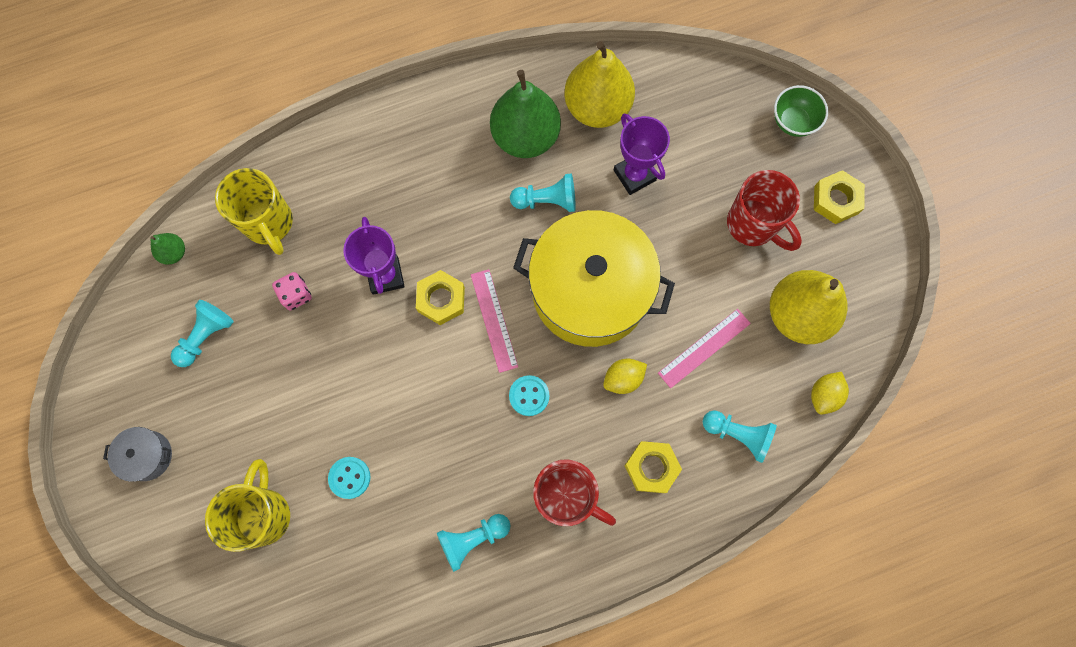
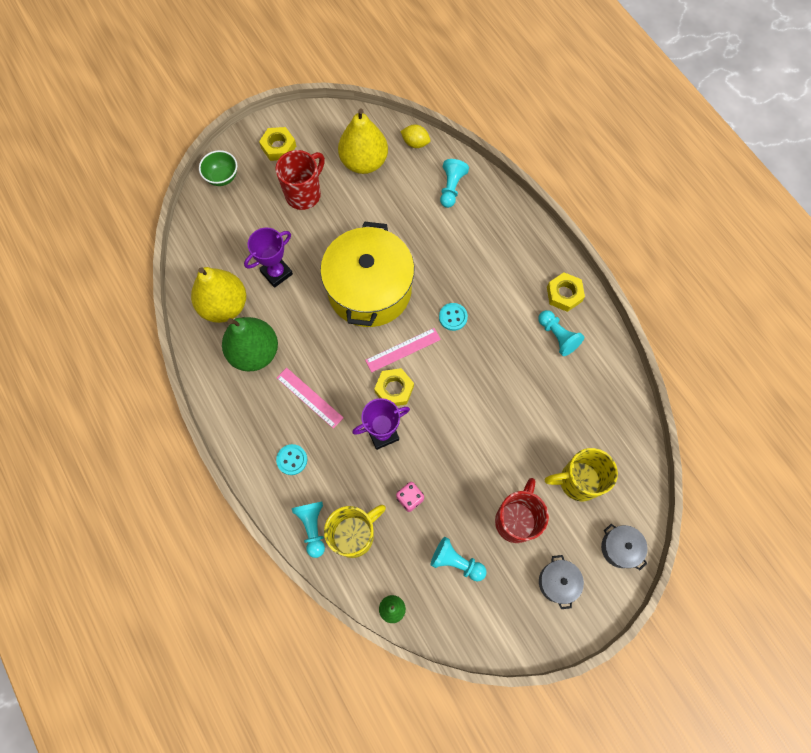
camera: 100 degrees left, 5 degrees down
turquoise button [328,457,371,499] -> turquoise button moved to [276,444,307,475]
turquoise pawn [510,174,576,212] -> turquoise pawn moved to [292,501,325,558]
red mug [533,459,616,526] -> red mug moved to [495,478,549,543]
yellow lemon [603,359,647,394] -> none
yellow nut [624,441,682,493] -> yellow nut moved to [547,272,585,312]
pink ruler [658,309,751,388] -> pink ruler moved to [277,368,344,429]
none -> grey pot [601,524,648,570]

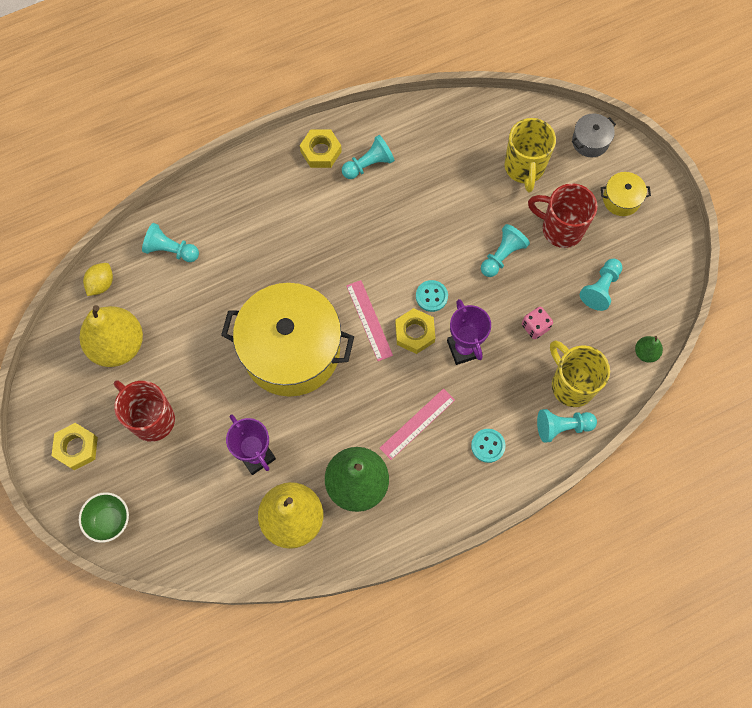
camera: 85 degrees left, 0 degrees up
turquoise button [439,303,468,331] -> turquoise button moved to [416,280,448,312]
grey pot [539,555,584,609] -> yellow pot [601,172,651,216]
none -> turquoise pawn [481,224,530,277]

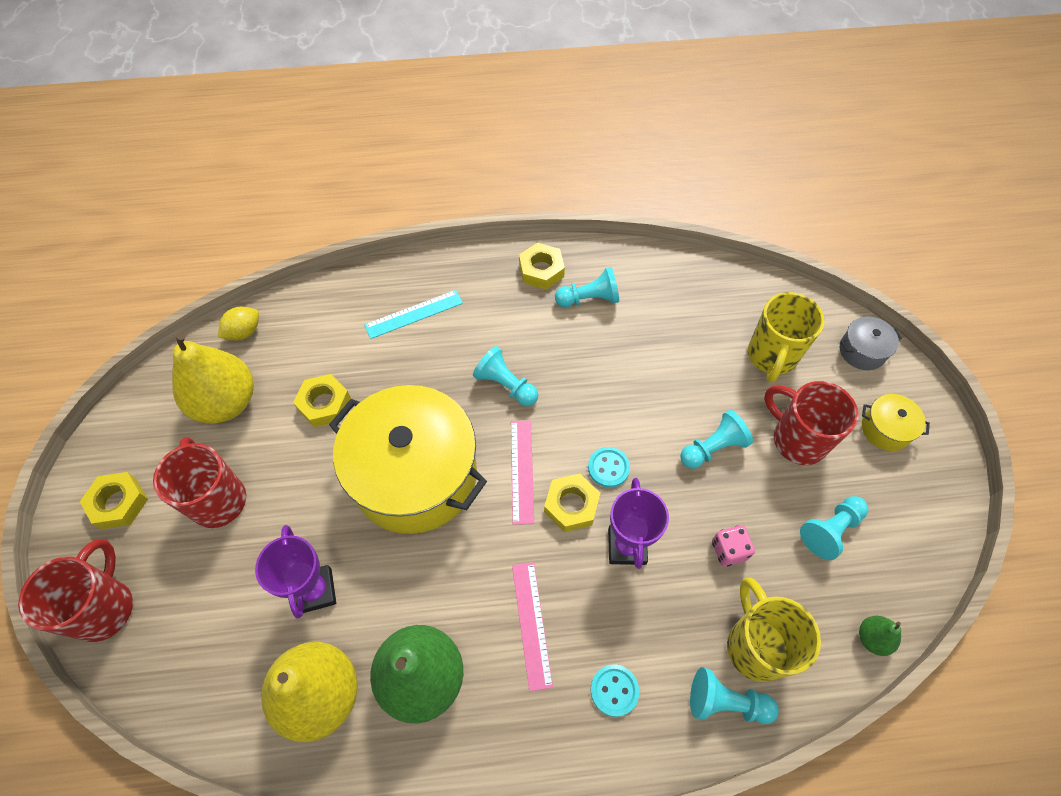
camera: 20 degrees right, 10 degrees down
green bowl [79,492,129,543] -> red mug [18,539,133,642]
turquoise pawn [142,223,199,262] -> turquoise pawn moved to [473,346,538,406]
pink ruler [380,388,455,460] -> pink ruler turned 75 degrees counterclockwise [512,562,553,691]
none -> yellow nut [293,374,351,427]
none -> turquoise ruler [364,290,463,339]

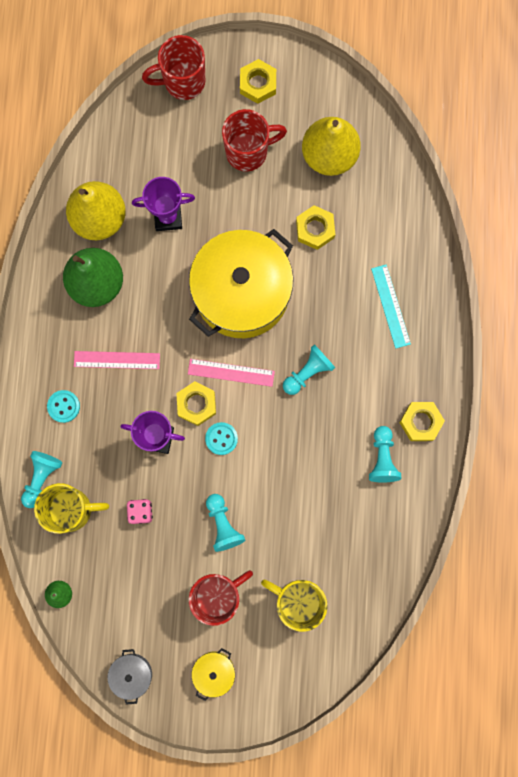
camera: 100 degrees right, 20 degrees up
red mug [18,539,133,642] -> red mug turned 150 degrees clockwise [142,35,205,100]
yellow lemon [218,307,259,341] -> none
turquoise pawn [800,496,868,560] -> none
grey pot [840,317,902,370] -> grey pot moved to [108,649,152,705]

